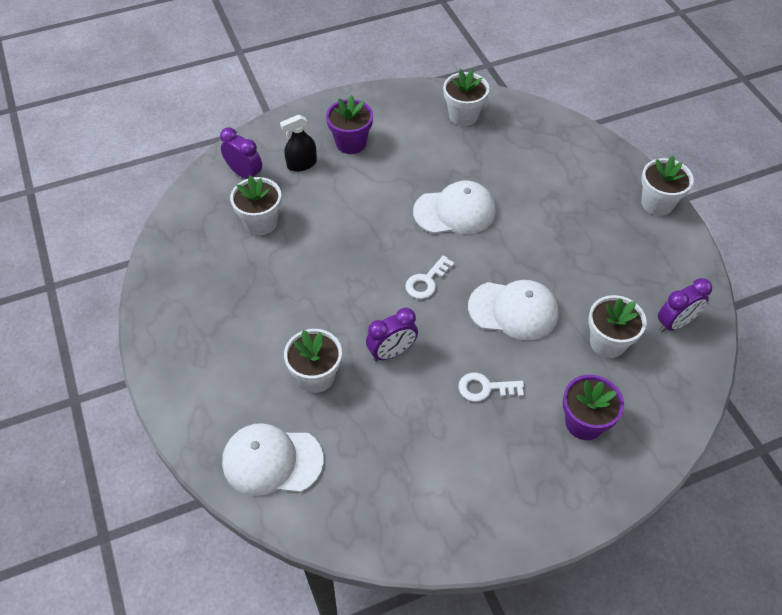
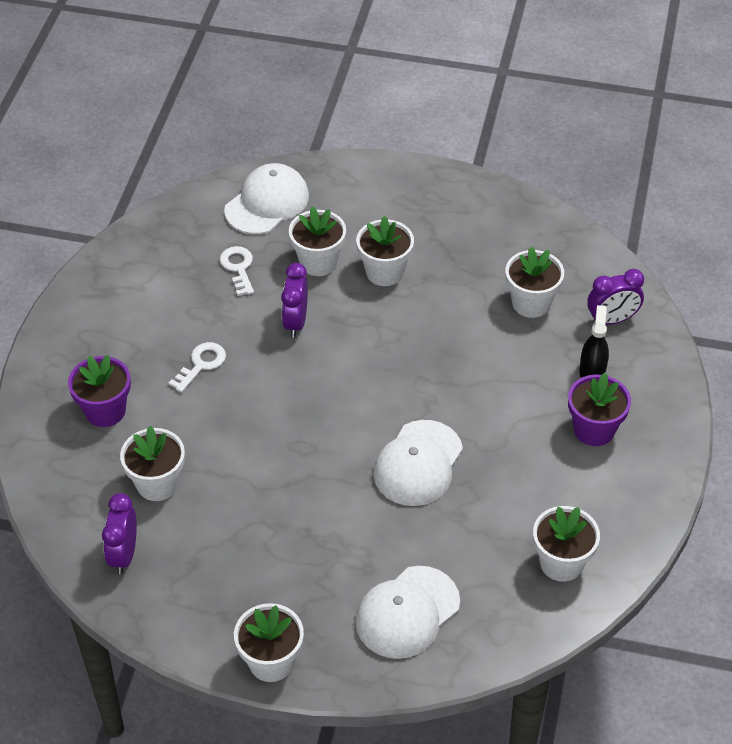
camera: 125 degrees right, 5 degrees down
white key [405,255,454,299] -> white key moved to [220,246,254,296]
white cap [468,280,559,340] -> white cap moved to [355,566,460,659]
none -> white flower pot [356,216,414,286]

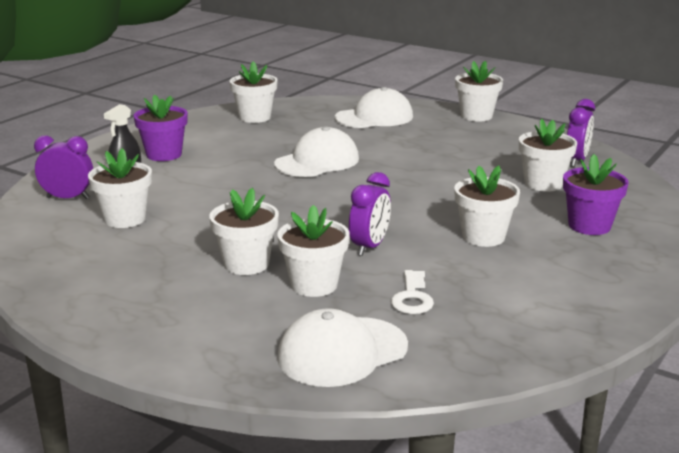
camera: 160 degrees left, 25 degrees down
white key [168,342,226,393] -> white flower pot [454,166,520,247]

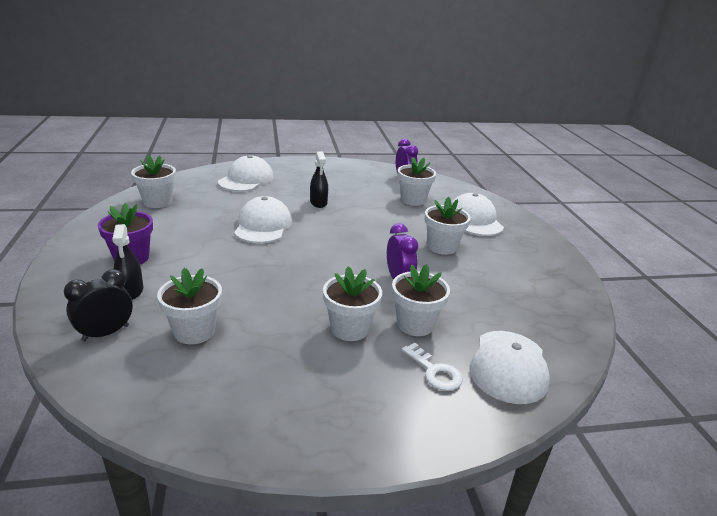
camera: 45 degrees left, 5 degrees up
purple clock [34,135,93,199] -> black clock [64,269,133,342]
white key [391,270,434,314] -> white key moved to [402,342,463,391]
white flower pot [455,61,503,122] -> none
purple flower pot [563,154,629,235] -> white cap [451,193,504,236]
none -> black spray bottle [310,151,328,208]

